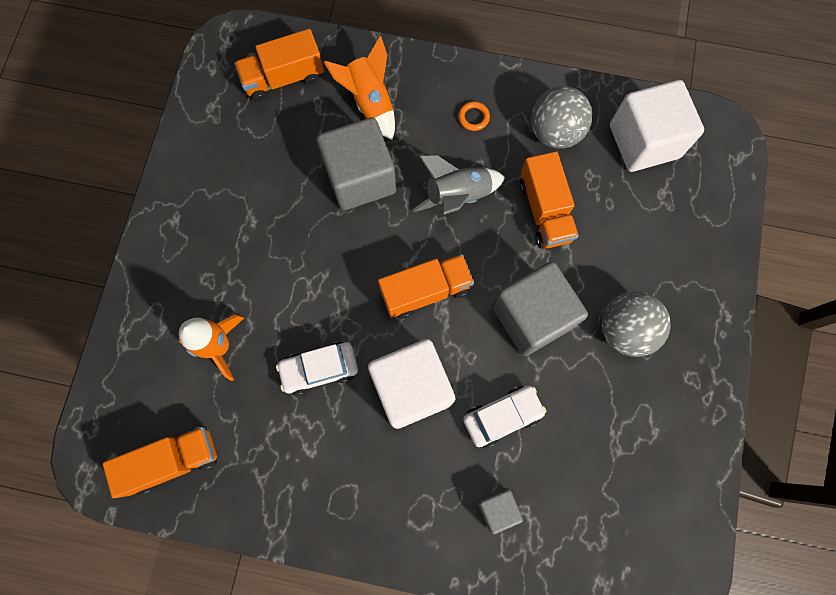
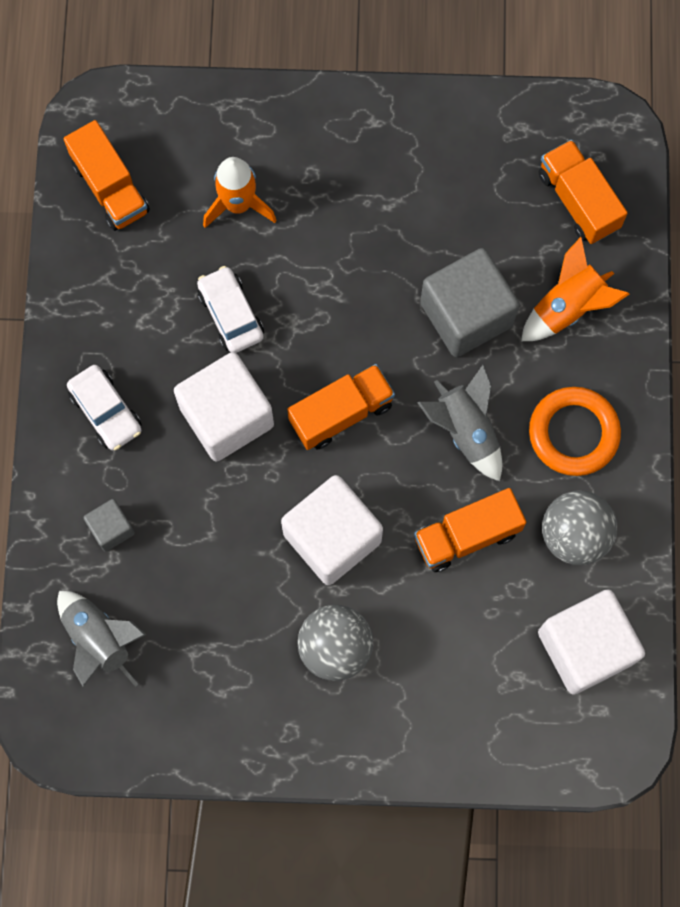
camera: 80 degrees right, 0 degrees up
orange truck [378,254,474,319] -> orange truck turned 90 degrees counterclockwise [287,364,395,450]
orange ring [458,101,490,131] -> orange ring [529,387,621,476], size x2.30
white car [463,386,546,448] -> white car moved to [67,365,141,450]
grey cube [492,262,588,356] -> white cube [281,475,383,585]
none -> grey rocket [57,591,146,687]

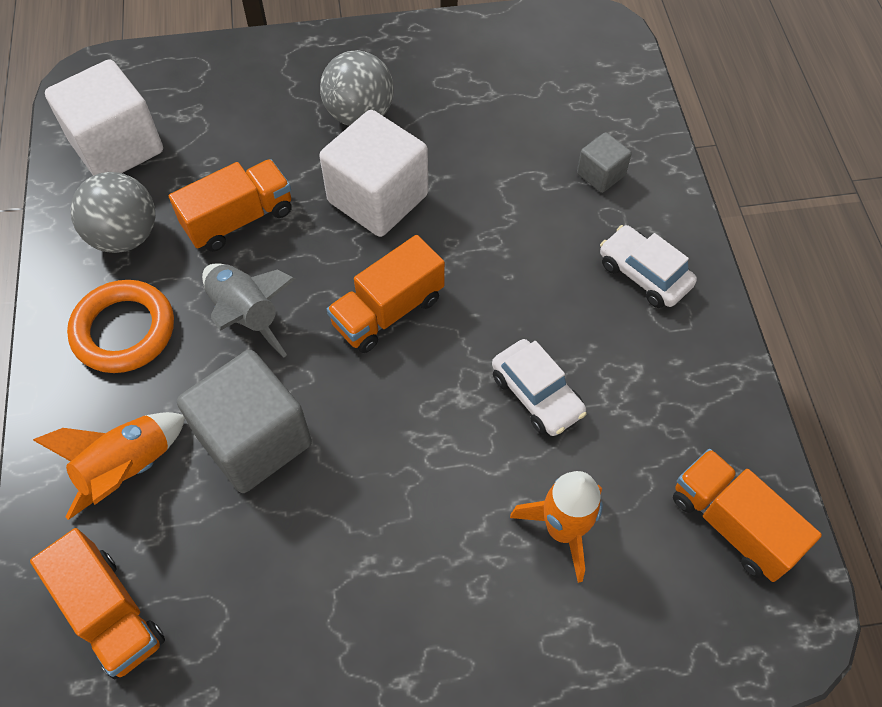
camera: 170 degrees right, 15 degrees down
grey rocket [57,591,146,687] -> none
white cube [174,352,274,461] -> none

